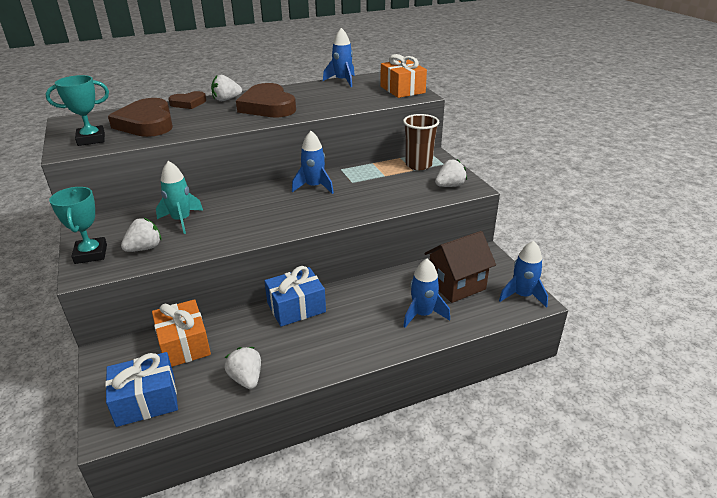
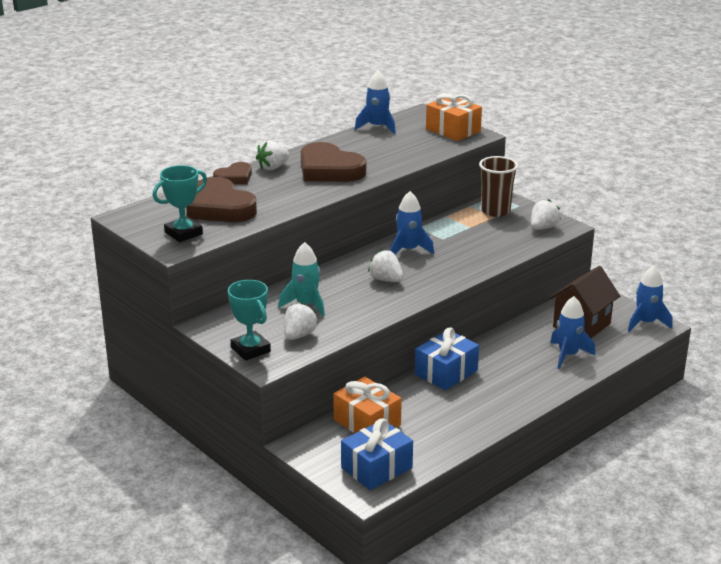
camera: 20 degrees left, 5 degrees down
white strawberry [224,347,261,389] -> white strawberry moved to [368,250,403,282]

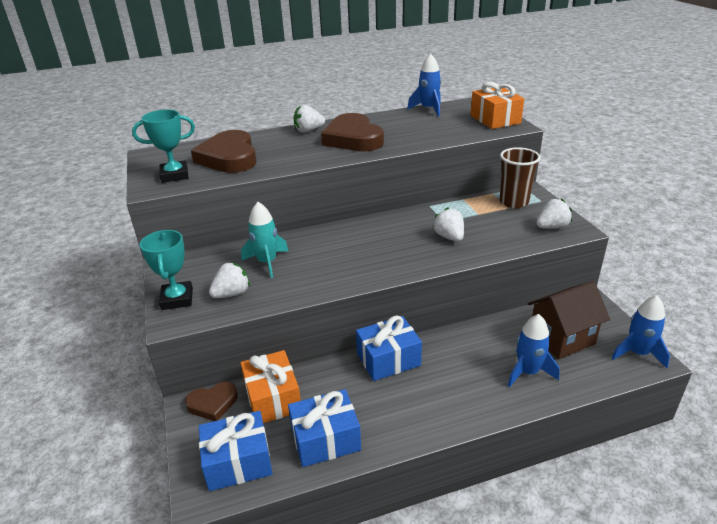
camera: 25 degrees right, 5 degrees up
brown heart [213,162,252,184] -> brown heart moved to [185,382,238,421]
white strawberry [368,250,403,282] -> white strawberry moved to [433,207,464,241]
blue rocket [391,191,434,255] -> none
none -> blue gift [288,389,361,467]

